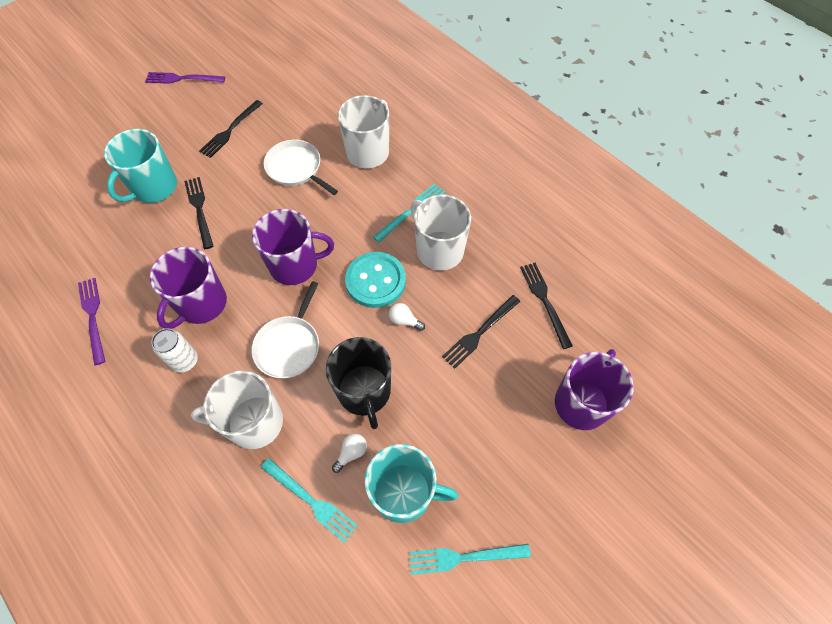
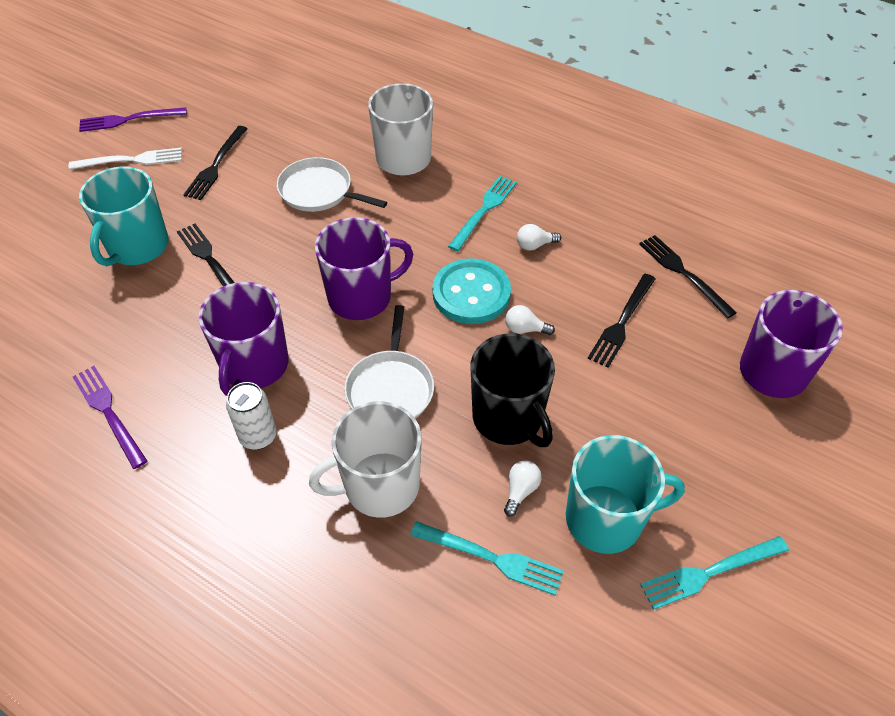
camera: 15 degrees left, 10 degrees down
white mug [411,194,471,271] -> white light bulb [517,224,561,251]
none -> white fork [68,147,182,170]

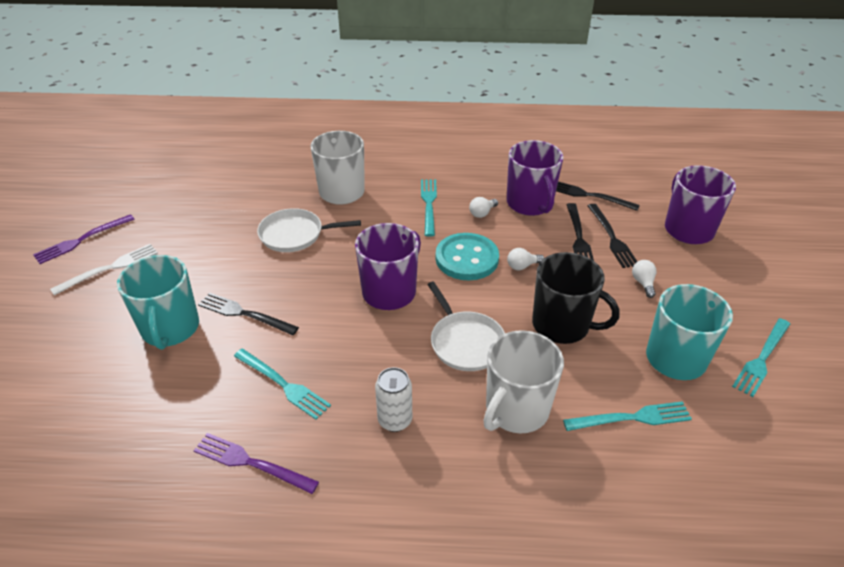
camera: 30 degrees left, 10 degrees down
black fork [183,126,248,200] -> black fork moved to [588,204,638,268]
purple mug [199,282,289,396] -> purple mug moved to [507,140,564,216]
white light bulb [504,460,542,517] -> white light bulb moved to [632,260,656,298]
none -> turquoise fork [234,349,331,420]

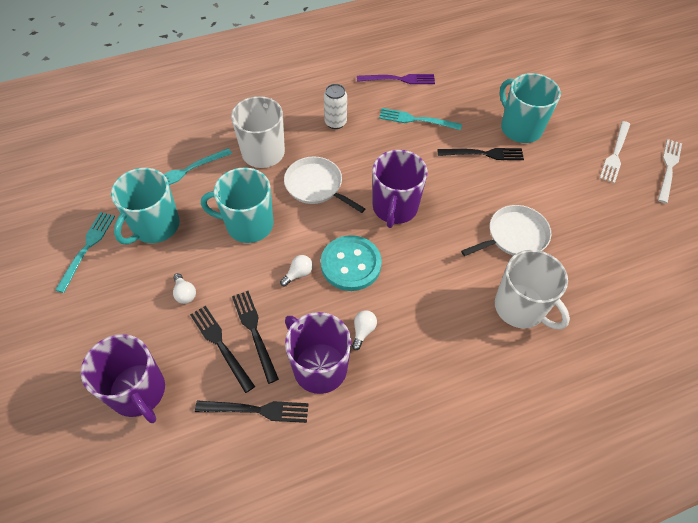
camera: 155 degrees right, 15 degrees up
purple fork [33,214,135,264] -> white fork [658,139,682,203]
turquoise fork [421,180,437,237] -> none
black mug [532,252,620,344] -> turquoise mug [201,168,273,243]

